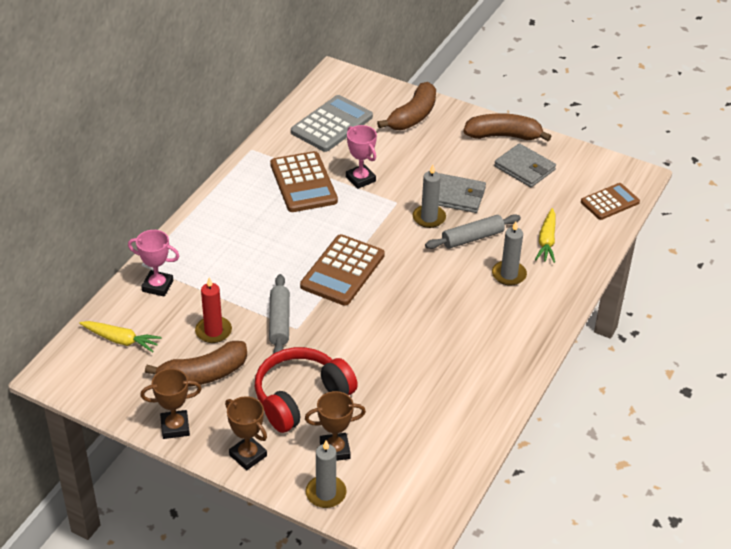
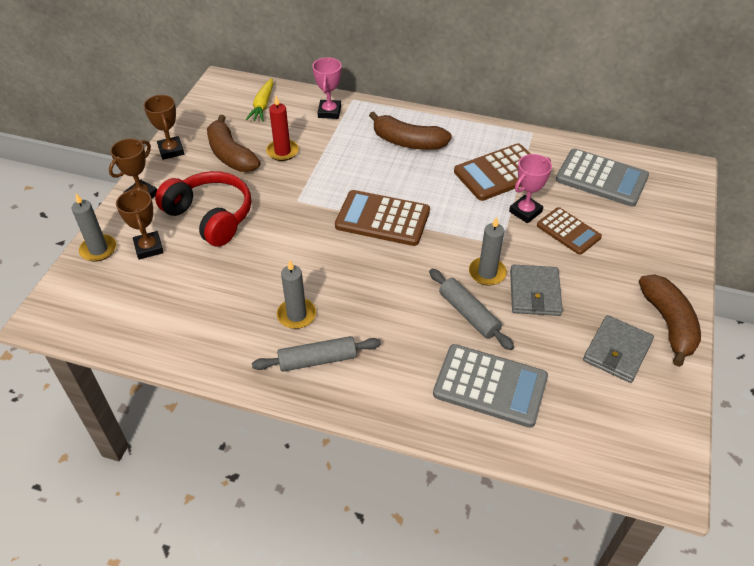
camera: 80 degrees right, 5 degrees up
grey rolling pin [269,274,290,353] -> grey rolling pin moved to [252,336,381,372]
brown banana [377,82,436,130] -> brown banana moved to [369,111,452,150]
grey candle [492,221,527,286] -> grey candle moved to [277,260,316,329]
yellow carrot [535,208,556,263] -> grey calculator [433,344,548,428]
brown calculator [581,183,640,220] -> brown calculator moved to [537,207,602,255]

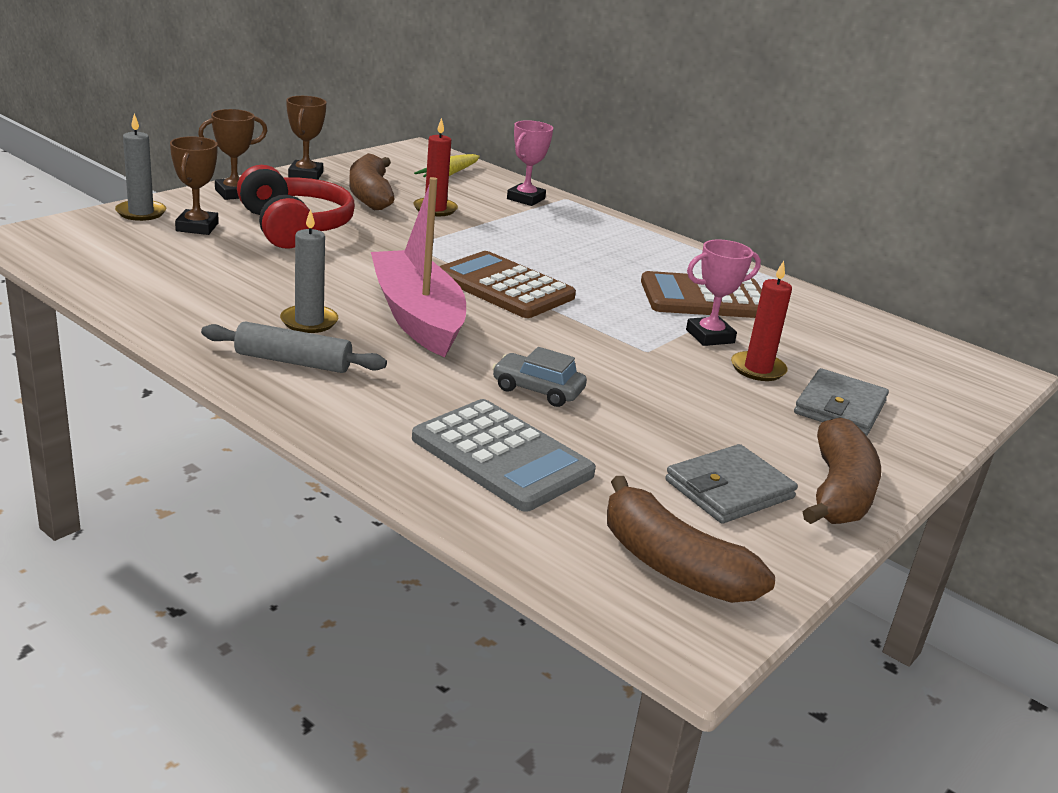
camera: 20 degrees right, 20 degrees down
brown banana [369,111,452,150] -> brown banana moved to [607,476,775,603]
grey rolling pin [429,269,514,350] -> grey car [492,347,587,407]
grey candle [469,217,507,286] -> none
grey wallet [510,264,563,316] -> grey wallet moved to [794,368,889,436]
brown calculator [537,207,602,255] -> red candle [731,261,792,381]
grey calculator [556,149,649,207] -> none
none -> pink boat [371,177,466,357]

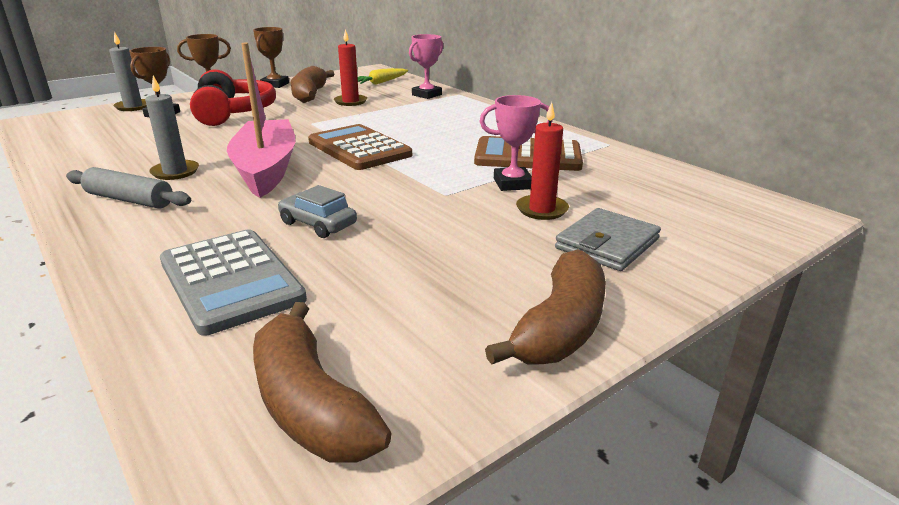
camera: 15 degrees right, 0 degrees up
grey wallet [665,444,798,524] -> none

